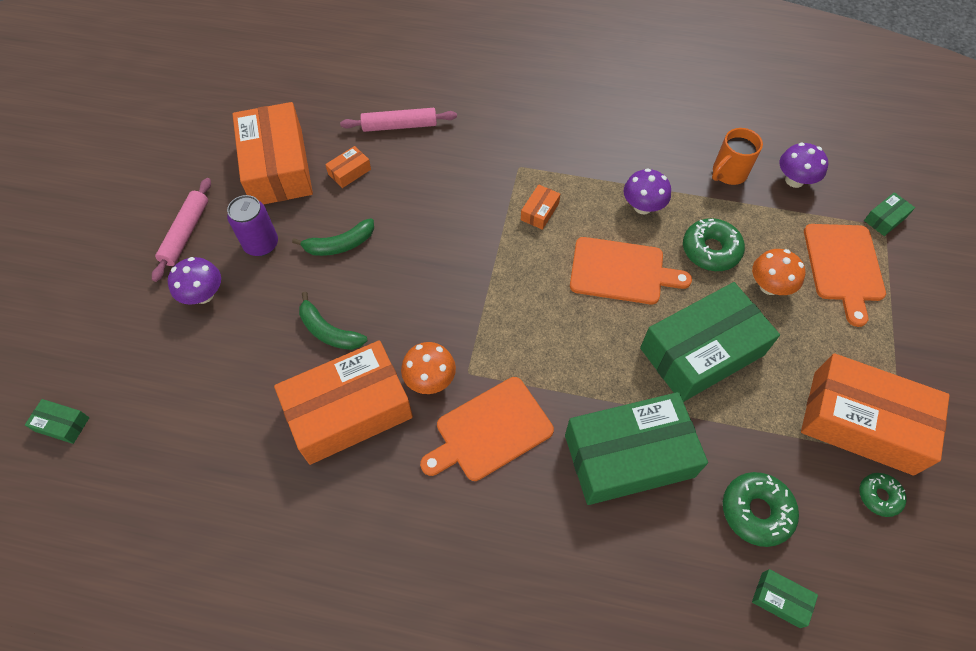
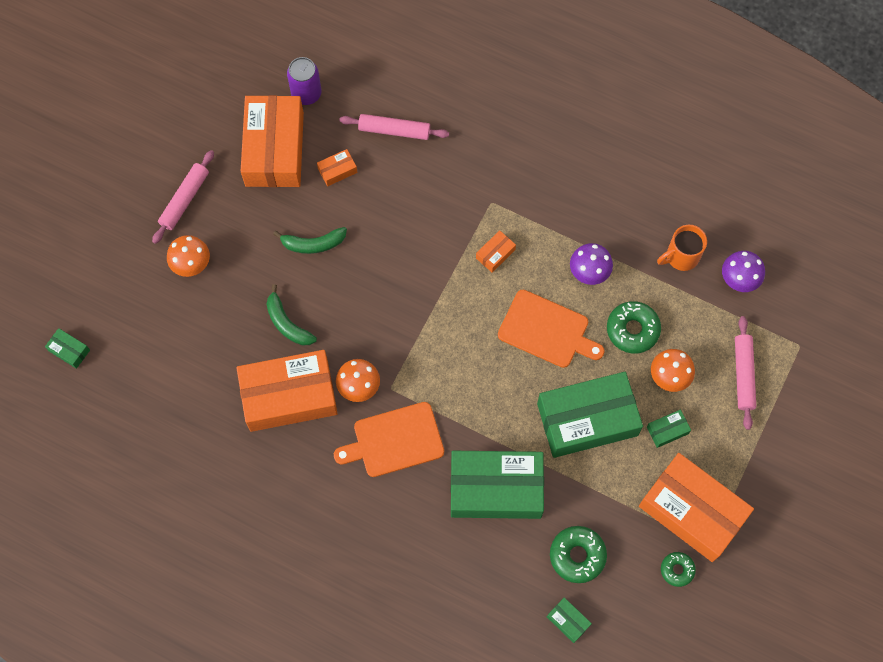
camera: 15 degrees right, 10 degrees up
purple mushroom [168,257,221,305] -> orange mushroom [167,235,210,277]
purple can [227,195,278,256] -> purple can moved to [287,57,322,105]
orange cutting board [804,224,886,327] -> pink rolling pin [735,316,756,430]
green box [864,192,915,236] -> green box moved to [647,410,691,448]

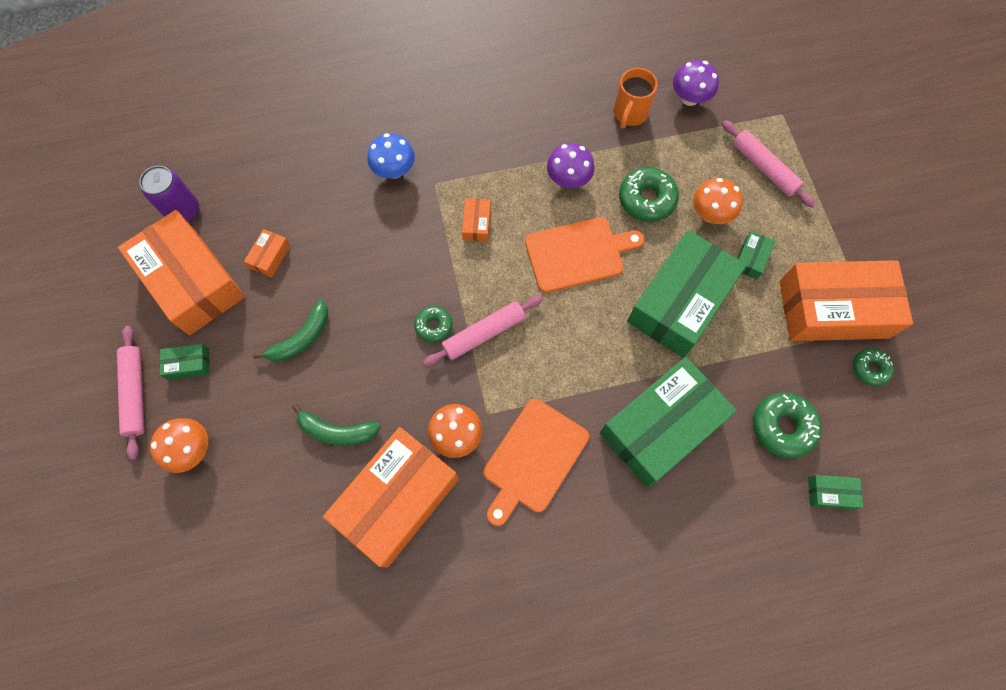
camera: 40 degrees left, 0 degrees up
green box [45,328,90,369] -> green box moved to [160,344,210,380]
pink rolling pin [339,114,449,140] -> pink rolling pin moved to [423,296,543,366]
none -> blue mushroom [368,133,415,179]
none -> green donut [414,306,452,343]

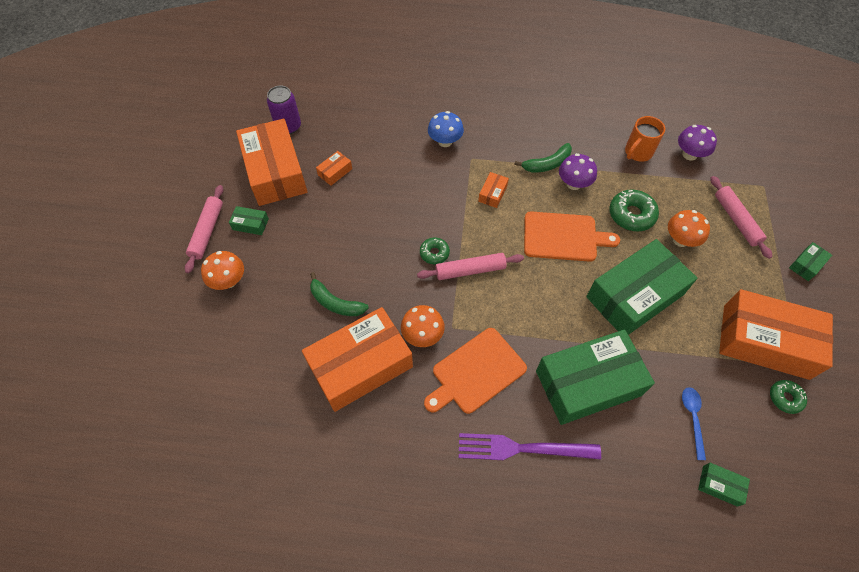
camera: 20 degrees right, 10 degrees down
green banana [253,300,328,362] -> green banana moved to [514,143,572,173]
green box [737,231,776,280] -> green box moved to [789,242,832,281]
green donut [753,392,822,459] -> blue spoon [682,387,706,460]
none -> purple fork [459,433,601,460]

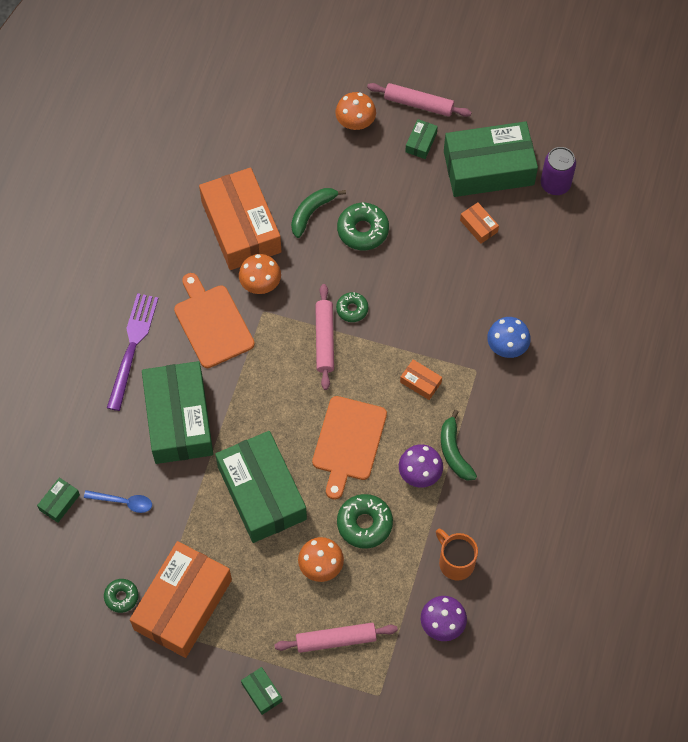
camera: 100 degrees right, 5 degrees up
orange box [236,119,308,206] -> green box [444,121,538,197]
none -> green donut [337,202,389,250]

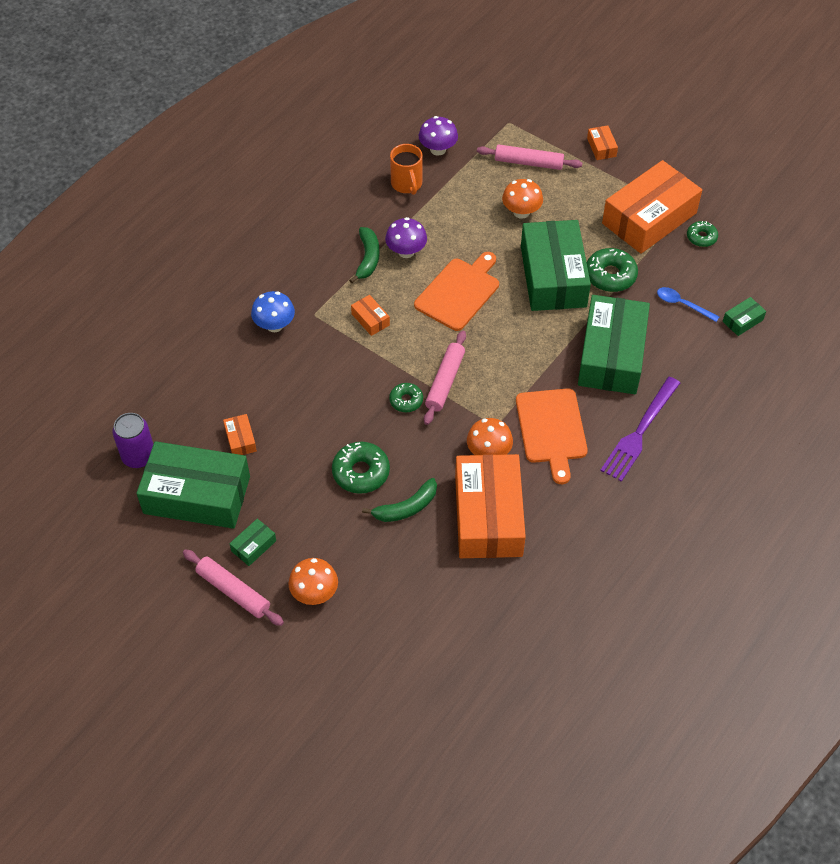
camera: 160 degrees left, 10 degrees down
green box [241,667,283,715] -> orange box [587,125,618,160]
green donut [337,494,393,549] -> green donut moved to [587,248,638,292]

